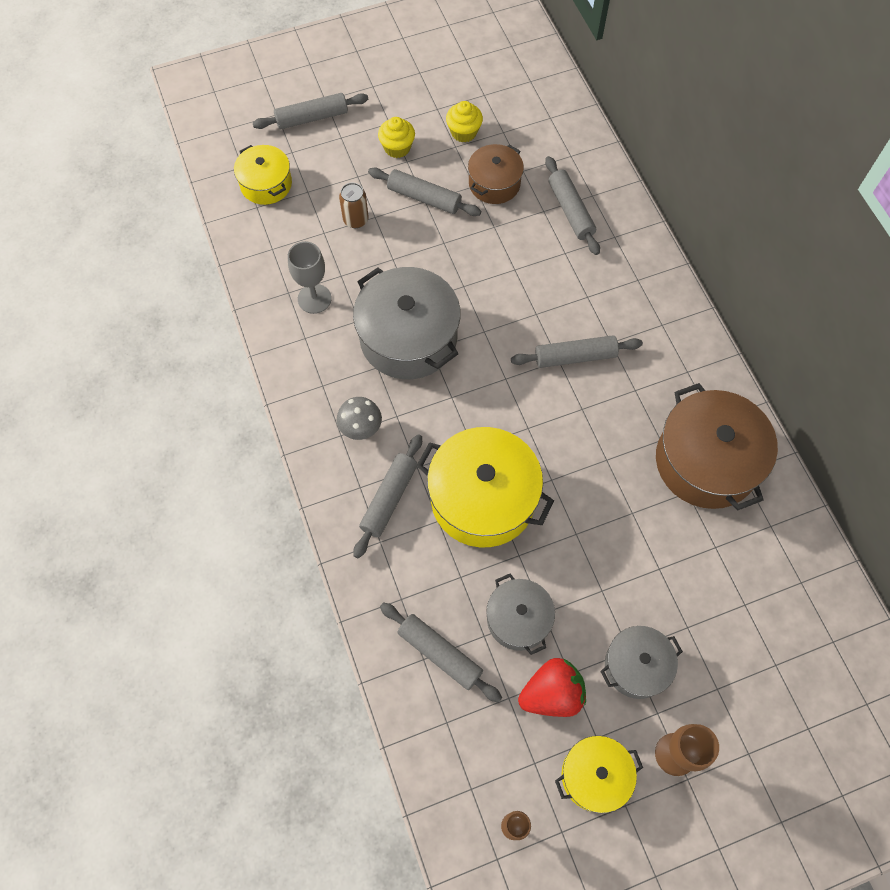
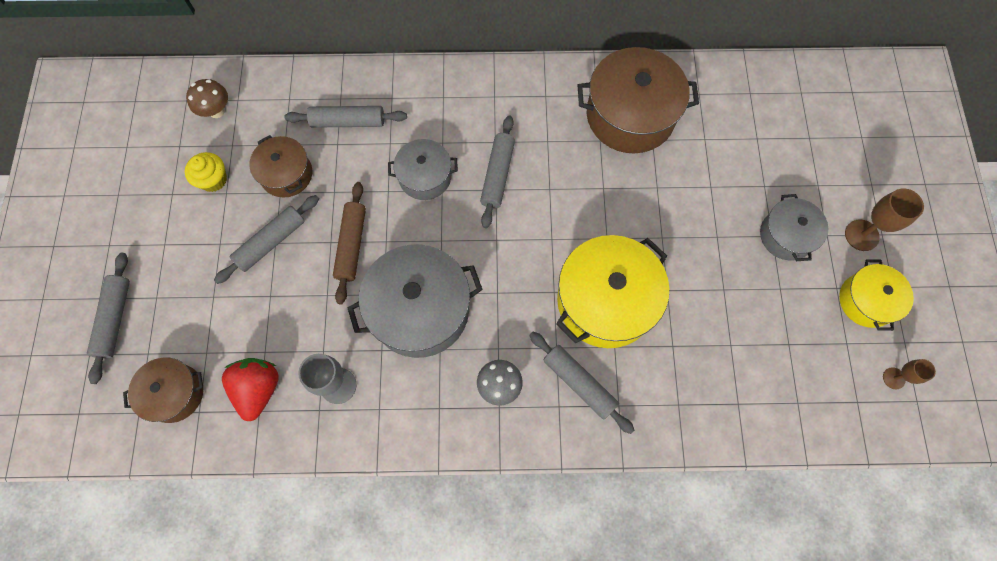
camera: 70 degrees left, 5 degrees up
yellow pot [234,145,292,205] -> brown pot [123,357,203,423]
brown can [339,183,369,228] -> none
yellow cupcake [378,117,415,158] -> none
grey rolling pin [380,602,502,703] -> none
grey pot [486,574,555,655] -> grey pot moved to [388,139,458,200]
red strawberry [518,658,586,717] -> red strawberry moved to [222,358,279,421]
none -> brown mushroom [186,79,228,118]
none -> brown rolling pin [333,182,366,304]

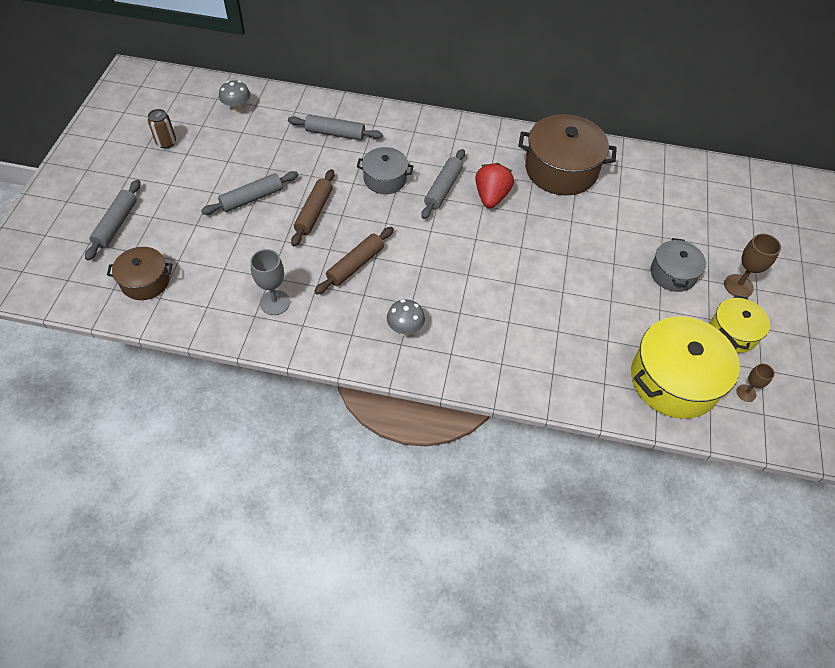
camera: 10 degrees right, 15 degrees down
yellow cupcake [185,152,227,192] -> none
brown mushroom [186,79,228,118] -> grey mushroom [219,80,250,113]
red strawberry [222,358,279,421] -> red strawberry moved to [475,163,514,208]
brown pot [249,135,312,197] -> none
grey pot [347,244,483,358] -> brown rolling pin [314,227,394,295]
grey rolling pin [529,332,634,434] -> none
yellow pot [556,235,669,348] -> yellow pot moved to [631,316,740,419]
none -> brown can [148,109,176,149]

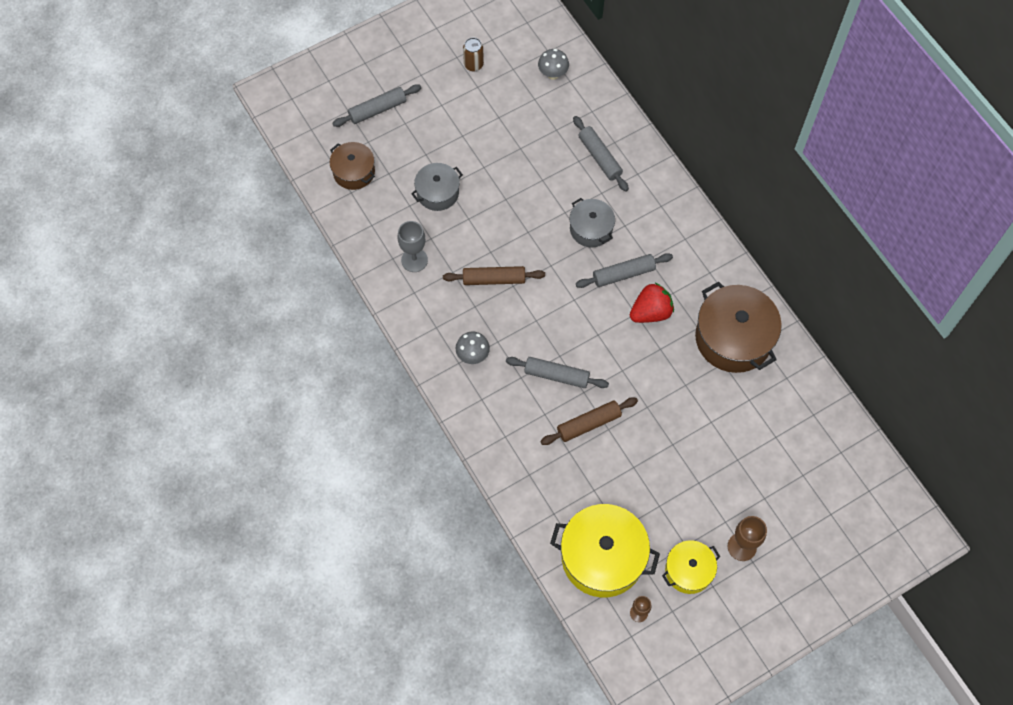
camera: 50 degrees right, 10 degrees up
grey rolling pin [201,171,298,215] -> grey rolling pin moved to [506,357,609,388]
brown rolling pin [291,169,334,247] -> brown rolling pin moved to [540,398,638,445]
grey pot [651,238,706,292] -> grey pot moved to [411,163,463,211]

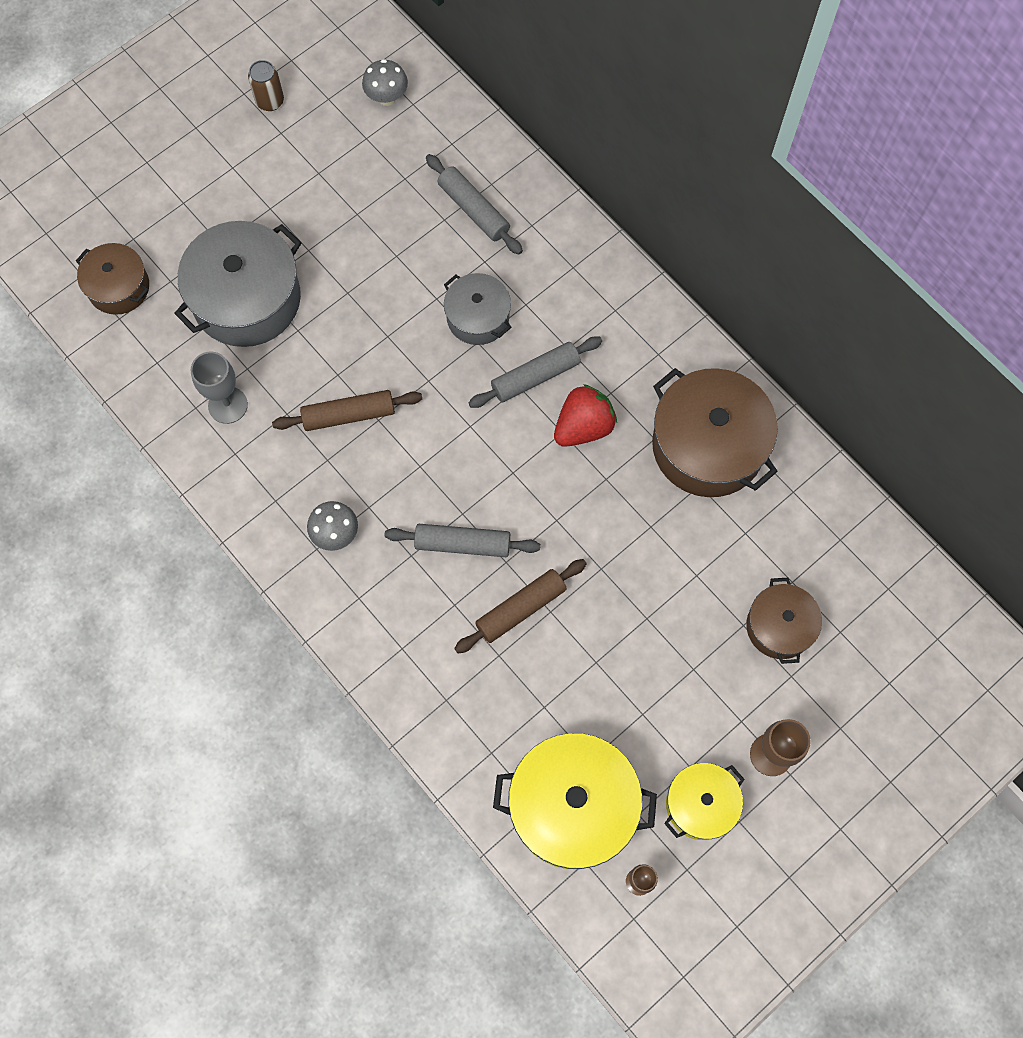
camera: 10 degrees left, 5 degrees up
grey rolling pin [332,84,421,127] -> none
grey pot [411,163,463,211] -> grey pot [174,221,301,347], size x1.74
none -> brown pot [746,578,822,664]

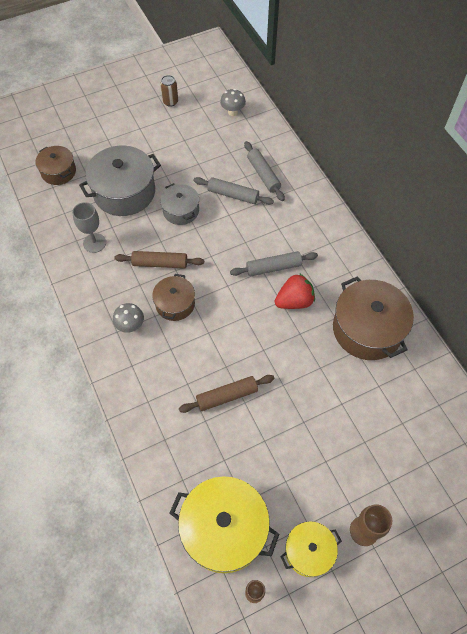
camera: 15 degrees right, 10 degrees down
grey rolling pin [385,524,540,557] -> grey rolling pin moved to [194,177,274,205]
grey pot [444,273,511,345] -> grey pot moved to [160,183,199,225]
brown pot [746,578,822,664] -> brown pot moved to [152,274,195,321]

